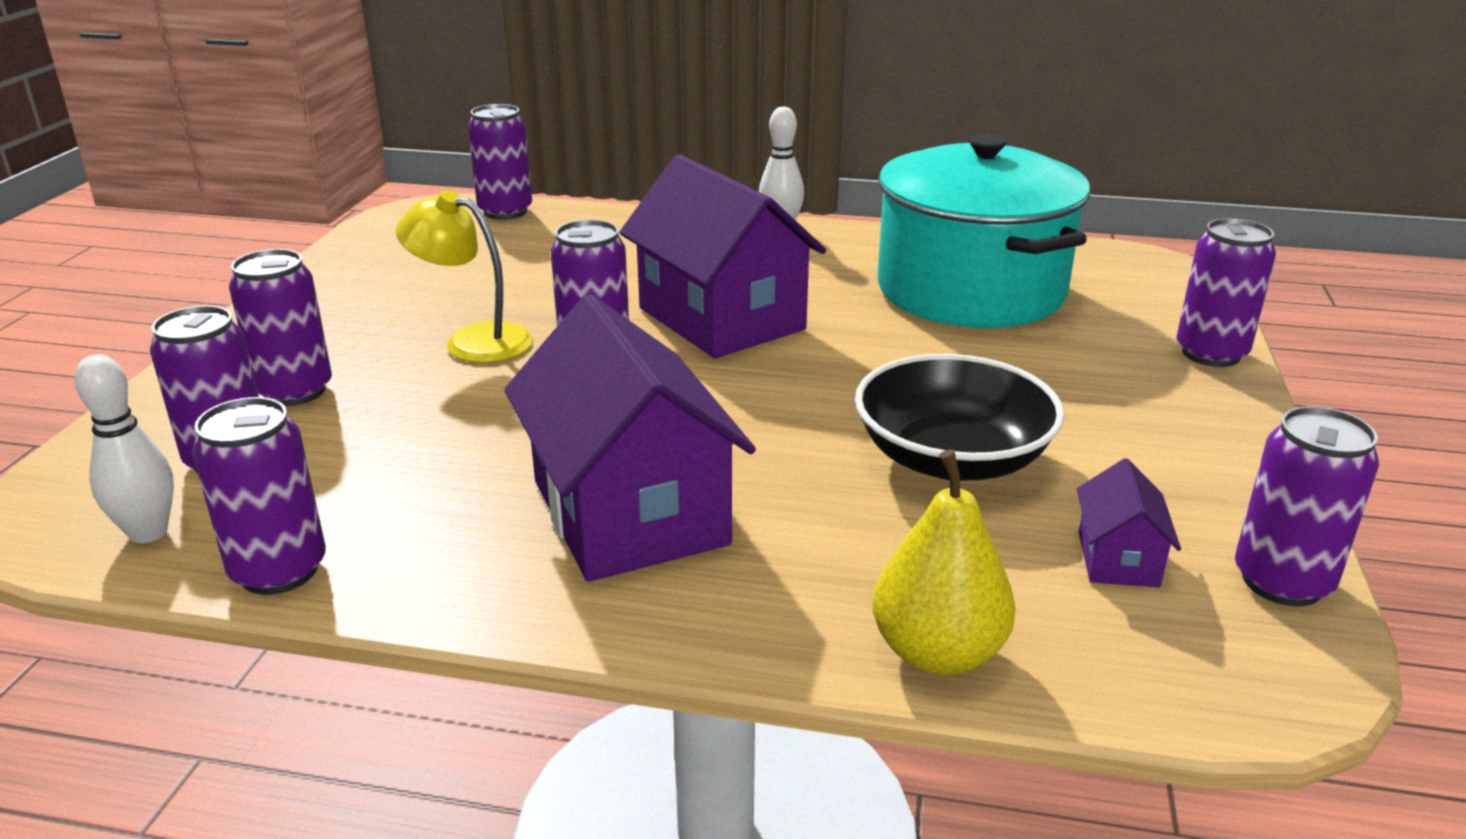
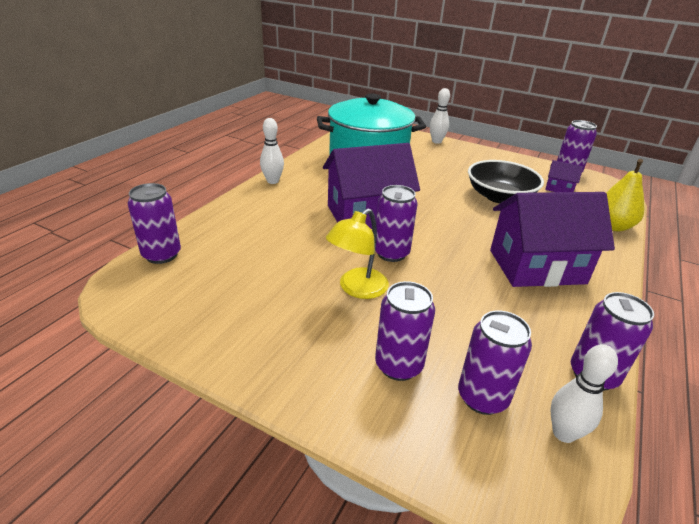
camera: 75 degrees left, 5 degrees up
purple can [1177,218,1276,367] -> white bowling pin [430,88,450,144]

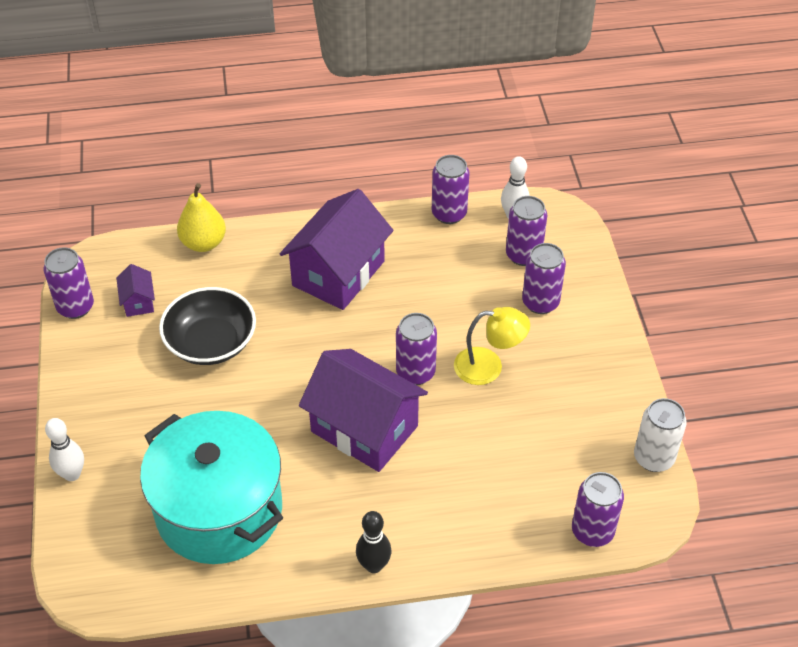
camera: 125 degrees left, 15 degrees up
white bowling pin [260,118,284,184] -> black bowling pin [356,511,392,573]
purple house [490,192,615,287] -> purple house turned 75 degrees clockwise [280,189,393,310]
none -> white can [634,398,687,472]

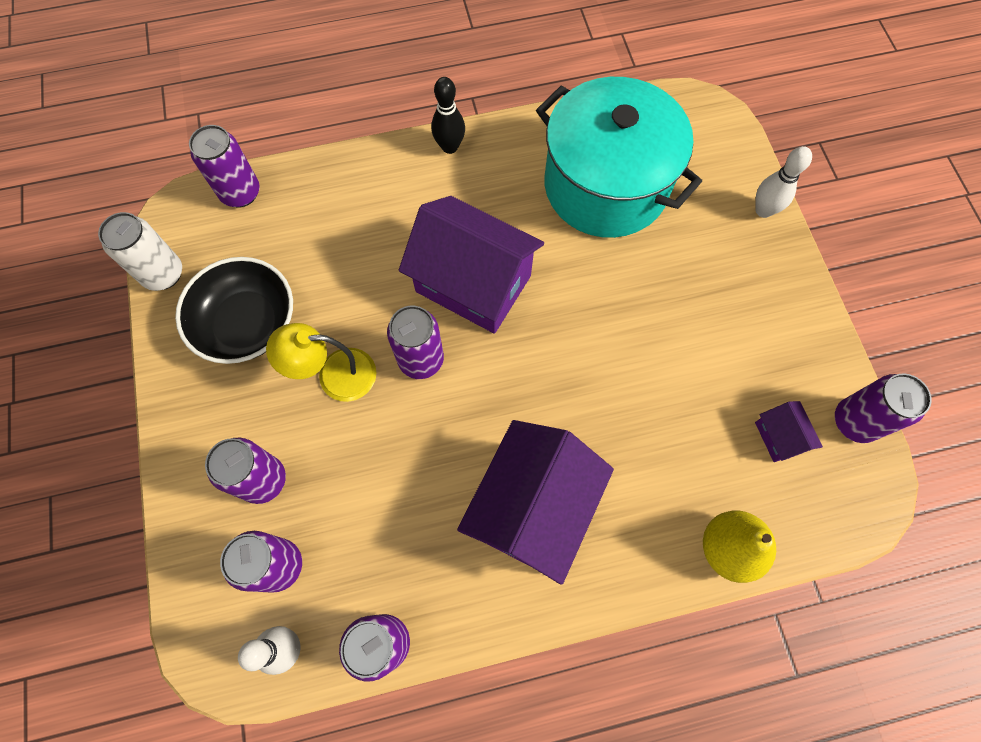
camera: 175 degrees right, 20 degrees up
black bowl [159,287,256,365] -> black bowl moved to [175,257,293,364]

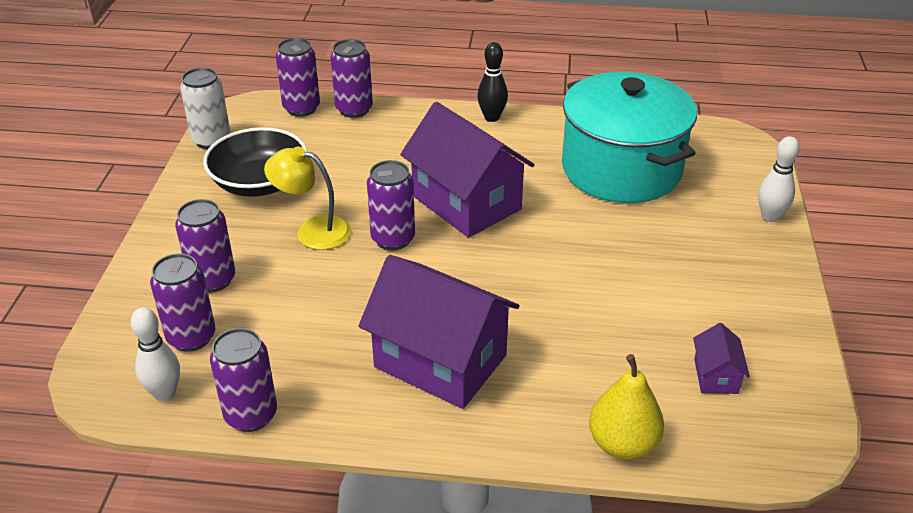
camera: 20 degrees right, 30 degrees down
purple house [457,420,614,585] -> purple house turned 75 degrees clockwise [358,255,520,409]
purple can [835,373,932,443] -> purple can moved to [331,39,373,118]

